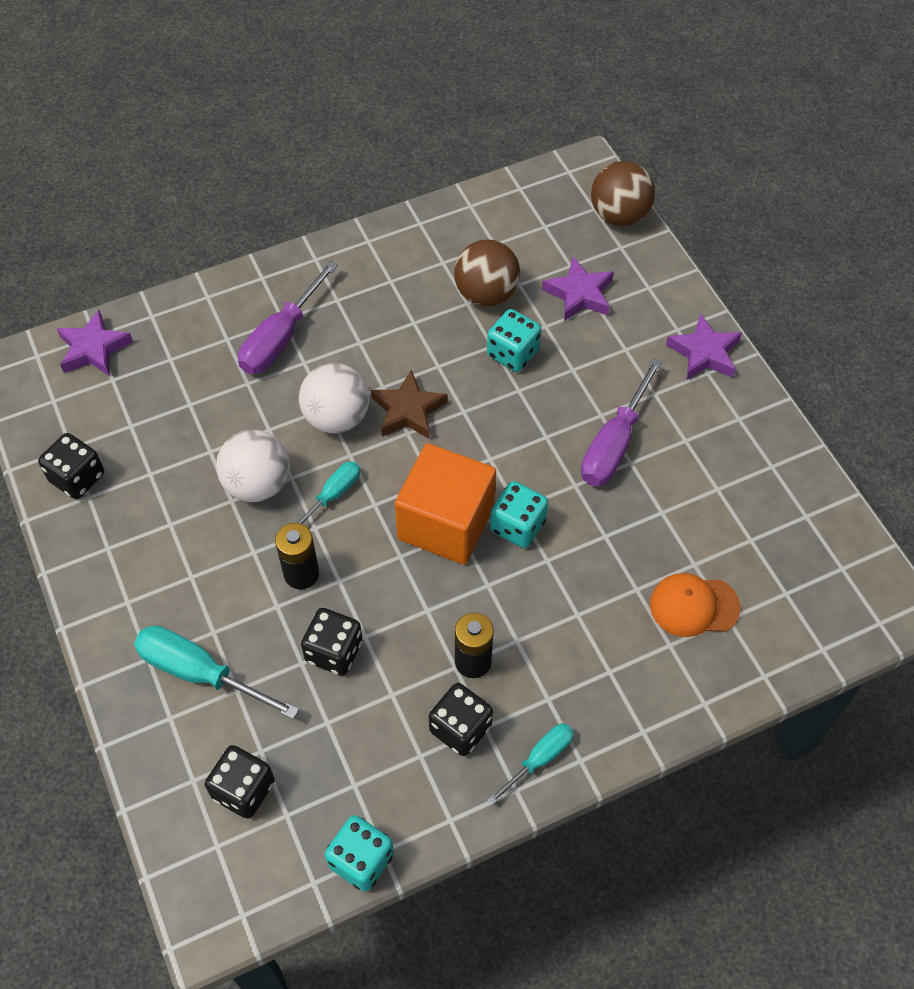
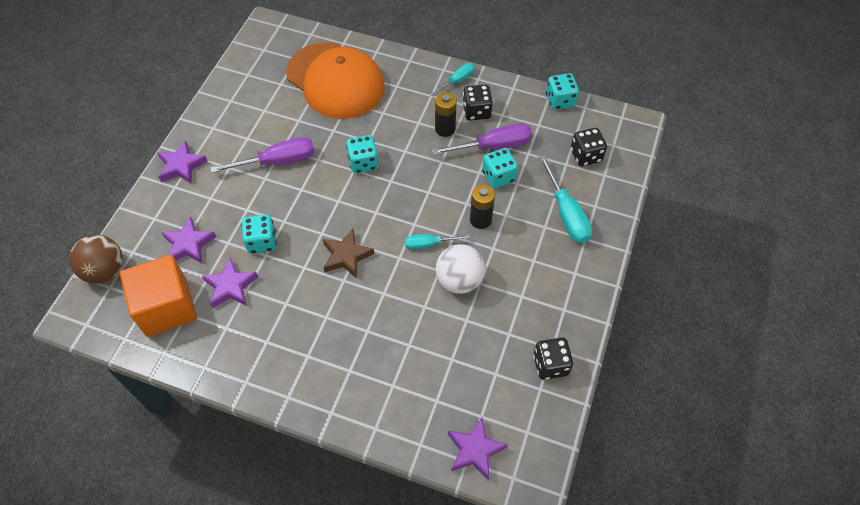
camera: 135 degrees left, 0 degrees up
purple screwdriver [238,261,338,374] -> purple screwdriver moved to [432,123,532,155]
white ball [299,363,369,434] -> none
black dice [301,608,363,676] -> turquoise dice [482,148,518,188]
orange cube [395,443,496,565] -> orange cube moved to [120,255,197,337]
brown ball [454,239,520,307] -> purple star [202,258,258,308]
turquoise screwdriver [487,724,574,805] -> turquoise screwdriver turned 135 degrees clockwise [430,63,475,96]
orange cap [650,573,741,637] -> orange cap [286,42,385,119], size x2.19

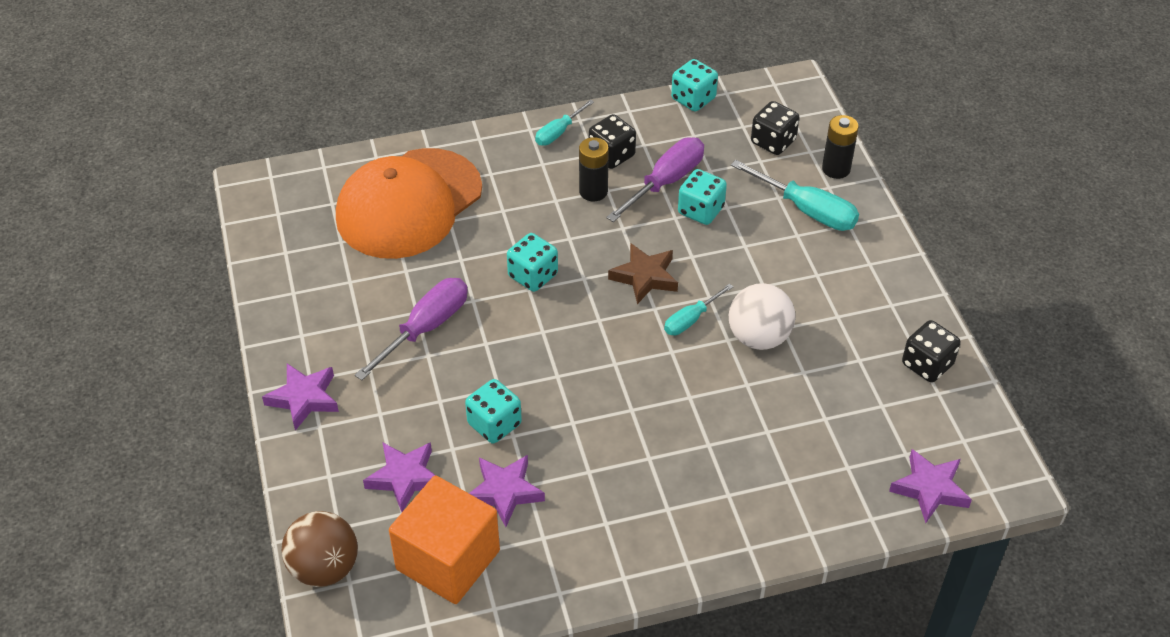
camera: 35 degrees left, 10 degrees down
orange cap [286,42,385,119] -> orange cap turned 120 degrees clockwise [336,148,482,259]
brown star [323,229,374,279] -> brown star moved to [608,243,678,304]
turquoise screwdriver [430,63,475,96] -> turquoise screwdriver turned 150 degrees counterclockwise [535,100,594,146]
black battery [470,184,495,229] -> black battery moved to [822,115,859,179]

